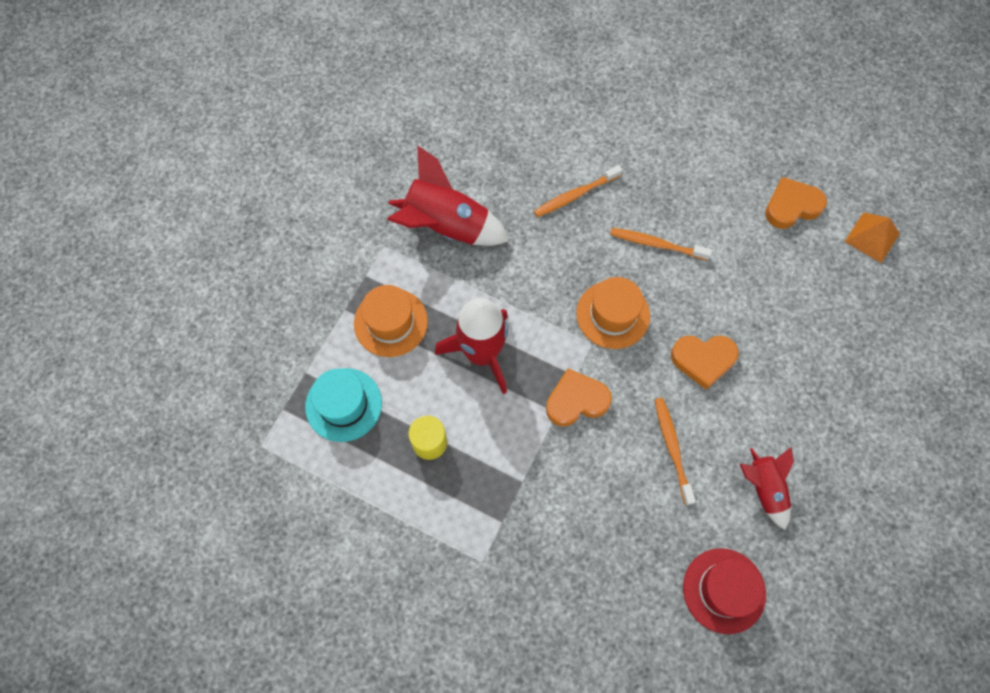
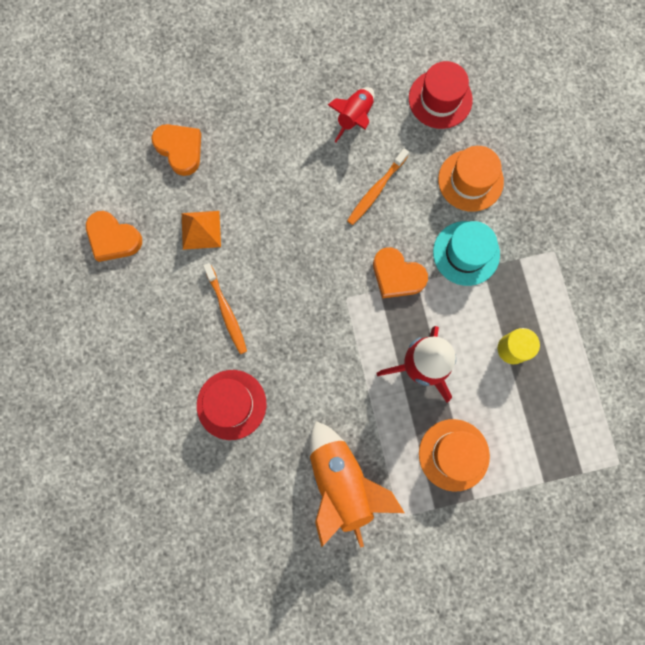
camera: 130 degrees left, 10 degrees up
turquoise hat [305,368,382,442] -> turquoise hat moved to [433,221,500,286]
red rocket [387,145,510,246] -> orange rocket [310,421,405,548]
orange toothbrush [534,165,622,217] -> red hat [197,370,266,440]
orange hat [576,277,650,349] -> orange hat moved to [438,146,504,212]
orange heart [671,335,739,390] -> orange heart moved to [152,124,201,176]
orange pyramid [844,212,900,263] -> orange pyramid moved to [182,211,221,250]

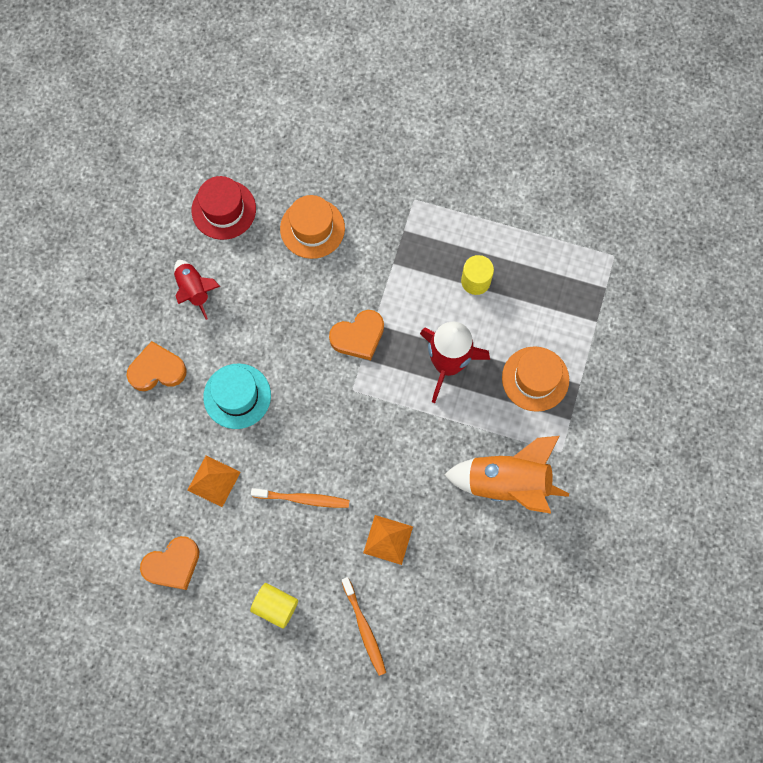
camera: 60 degrees left, 5 degrees down
orange heart [152,124,201,176] -> orange heart moved to [127,341,187,391]
red hat [197,370,266,440] -> orange pyramid [363,515,413,565]
orange toothbrush [347,148,409,225] -> orange toothbrush moved to [342,577,386,676]
turquoise hat [433,221,500,286] -> turquoise hat moved to [203,364,271,429]
none -> yellow cylinder [250,583,298,629]

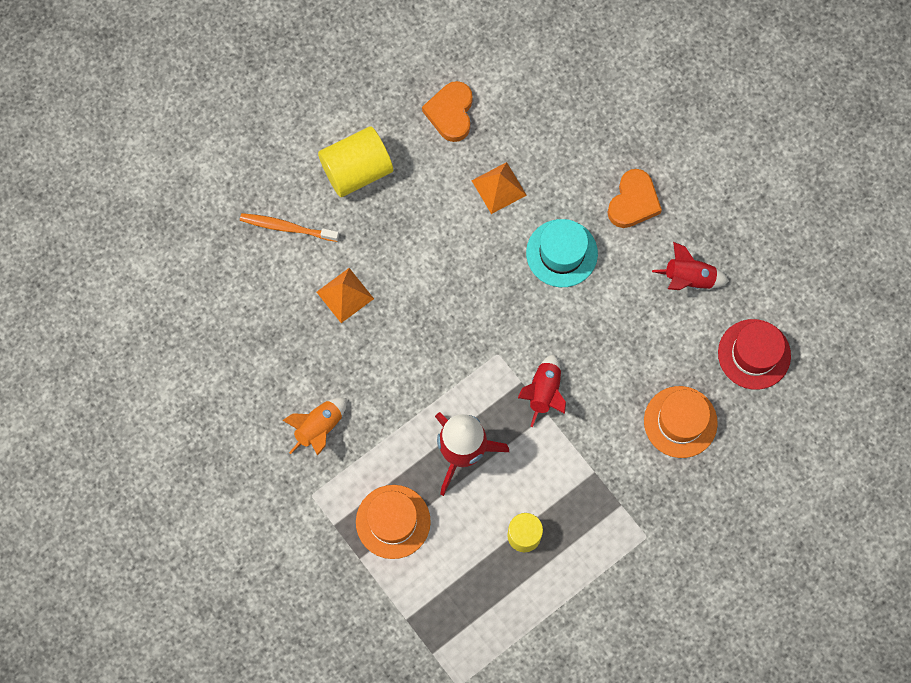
camera: 125 degrees right, 0 degrees up
yellow cylinder [250,583,298,629] -> yellow cylinder [318,126,393,197], size x1.59
orange toothbrush [251,488,349,508] -> none
orange heart [329,310,384,360] -> red rocket [518,354,566,427]
orange rocket [444,436,569,514] -> orange rocket [282,398,347,456], size x0.59

